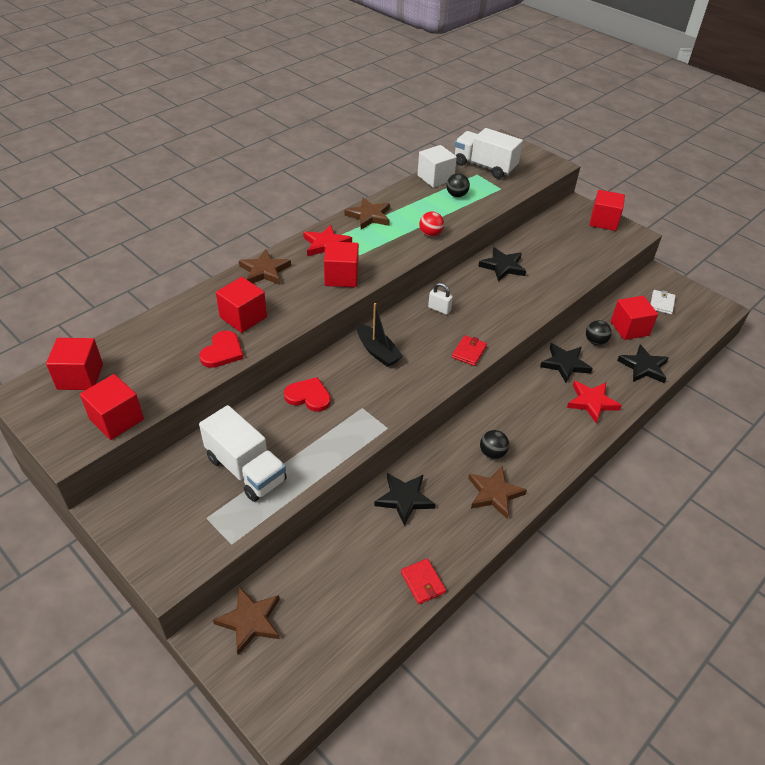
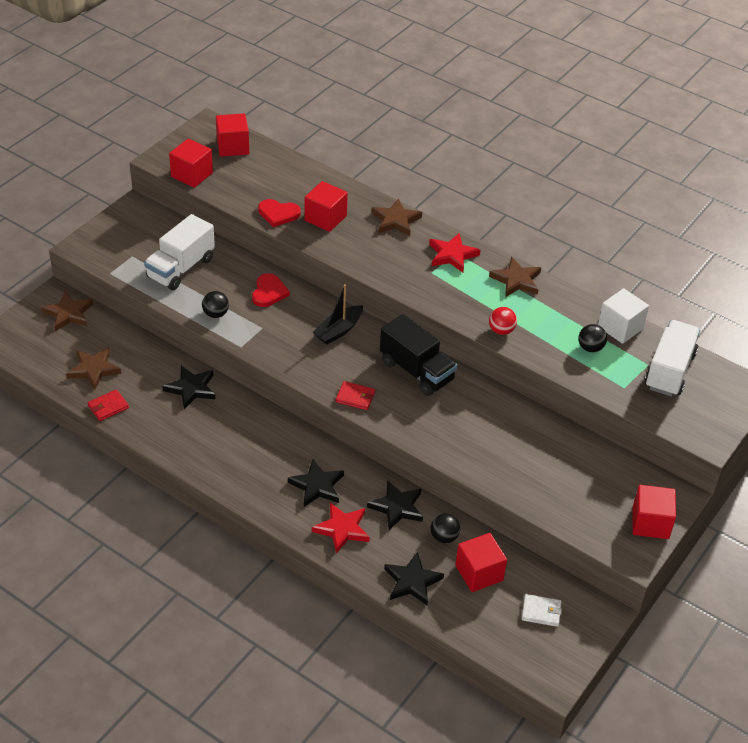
camera: 80 degrees right, 0 degrees up
red cube [324,241,359,287] -> none
white padlock [428,283,453,315] -> black truck [380,314,457,396]
brown star [468,466,527,519] -> brown star moved to [66,347,121,390]
black star [478,247,526,282] -> black star moved to [288,459,344,507]
black ball [480,430,509,459] -> black ball moved to [202,291,229,318]

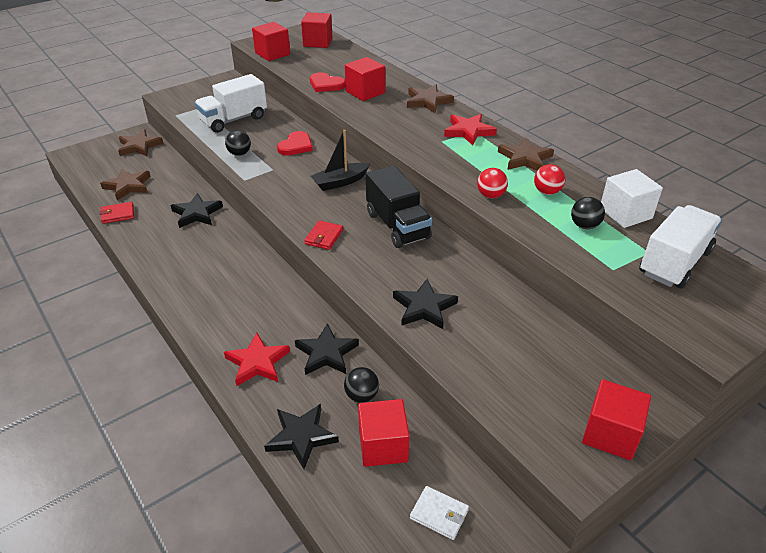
camera: 20 degrees right, 5 degrees down
black star [288,459,344,507] -> black star moved to [393,279,458,329]
red wallet [336,381,375,410] -> red wallet turned 75 degrees clockwise [304,220,343,250]
none -> red ball [534,164,565,195]

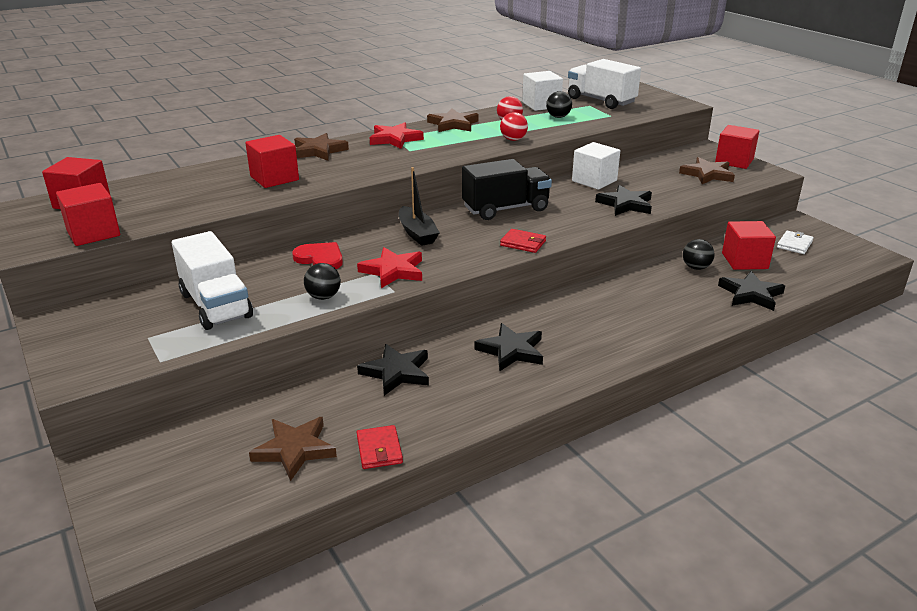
camera: 85 degrees left, 10 degrees down
brown star [118,129,163,156] -> brown star moved to [679,157,735,184]
red star [224,333,290,386] -> red star moved to [357,247,422,288]
black star [295,323,359,375] -> black star moved to [474,323,543,371]
red heart [310,72,346,92] -> none
none -> white cube [572,142,620,190]

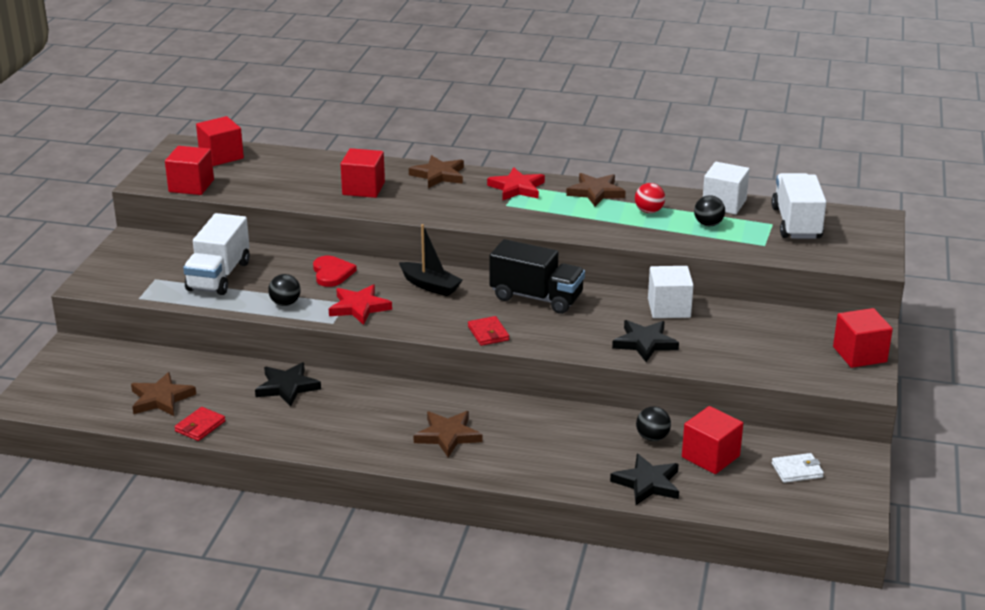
camera: 45 degrees right, 0 degrees up
black boat [399,167,440,246] -> black boat turned 75 degrees counterclockwise [399,224,463,296]
black star [474,323,543,371] -> none
red ball [500,112,528,141] -> none
brown star [679,157,735,184] -> brown star moved to [413,411,482,457]

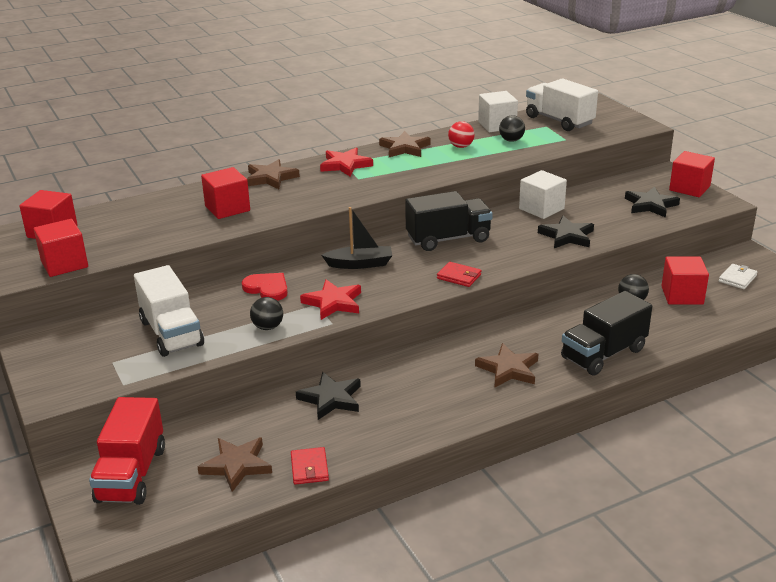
camera: 40 degrees left, 0 degrees up
black star [610,454,679,505] -> black star moved to [625,186,680,218]
none -> red truck [89,397,165,505]
none -> black truck [561,291,652,376]

